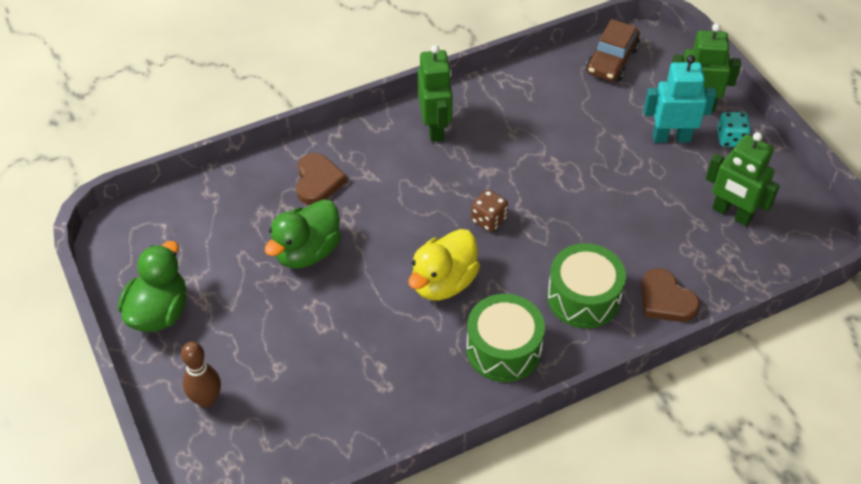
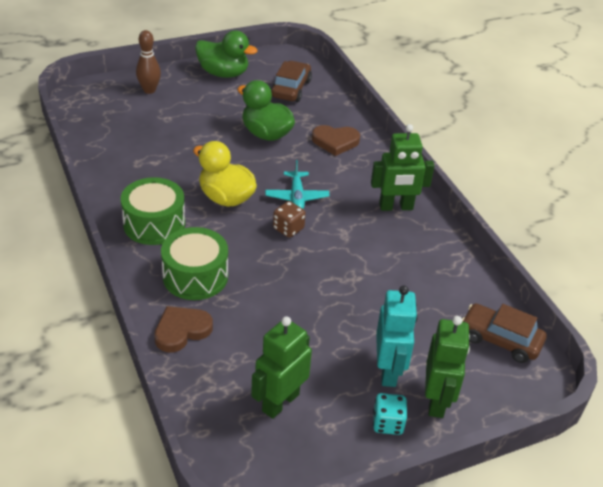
camera: 90 degrees right, 10 degrees down
none -> turquoise plane [265,160,330,209]
none -> brown car [271,61,312,102]

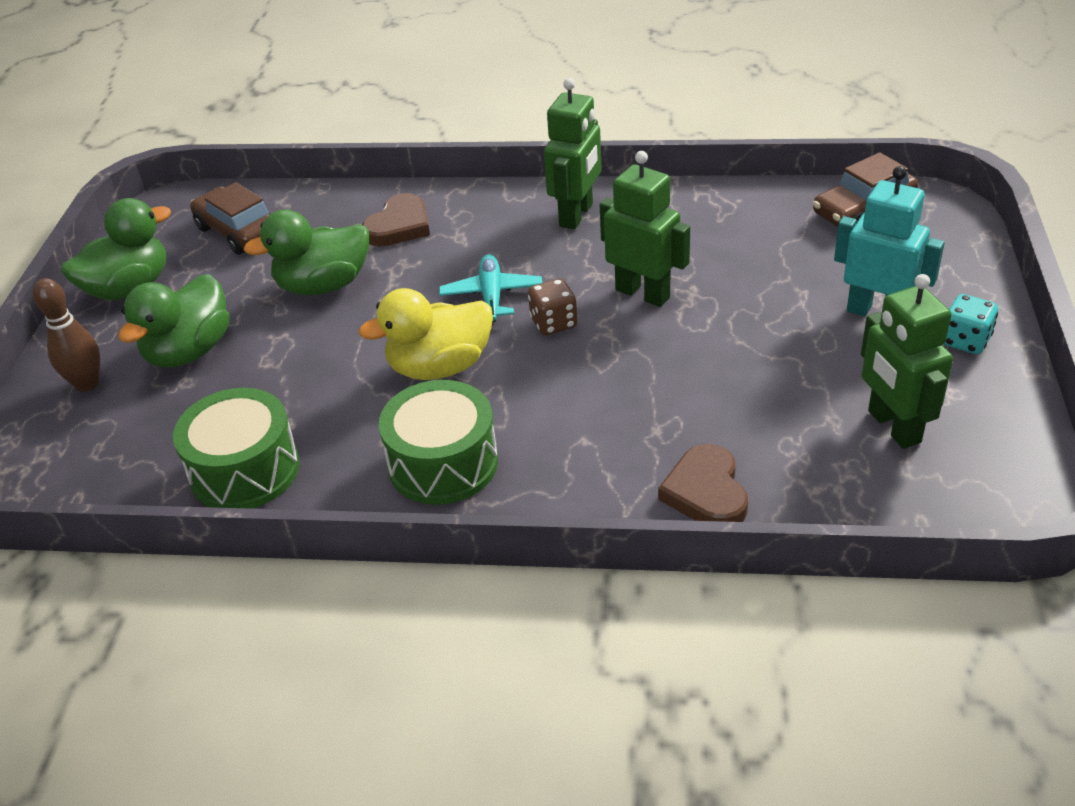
camera: 55 degrees left, 0 degrees up
green drum [161,227,228,300] -> green drum moved to [173,388,300,509]
turquoise plane [265,160,330,209] -> turquoise plane turned 120 degrees counterclockwise [439,254,542,322]
green robot [425,316,470,418] -> green robot moved to [600,151,690,307]
none -> green duck [118,274,230,368]

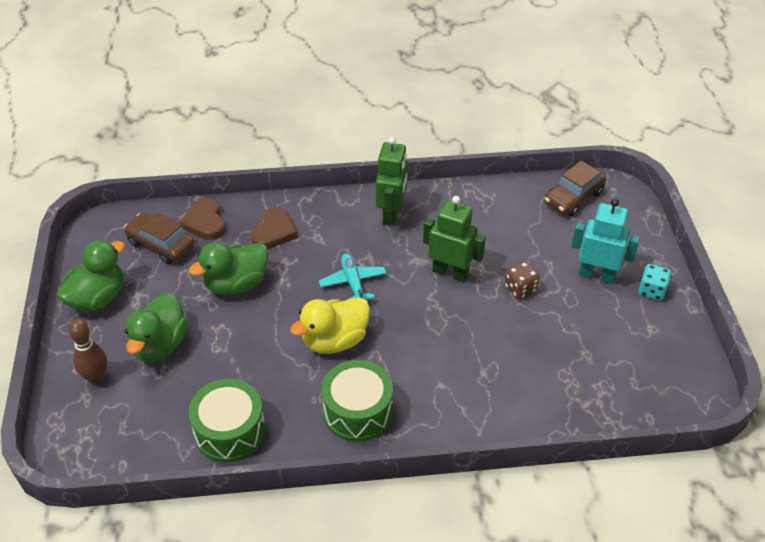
camera: 15 degrees left, 5 degrees up
brown dice [528,279,577,335] -> brown dice moved to [505,261,539,299]
brown heart [658,444,748,522] -> brown heart moved to [179,198,225,240]
green robot [861,274,953,449] -> none

